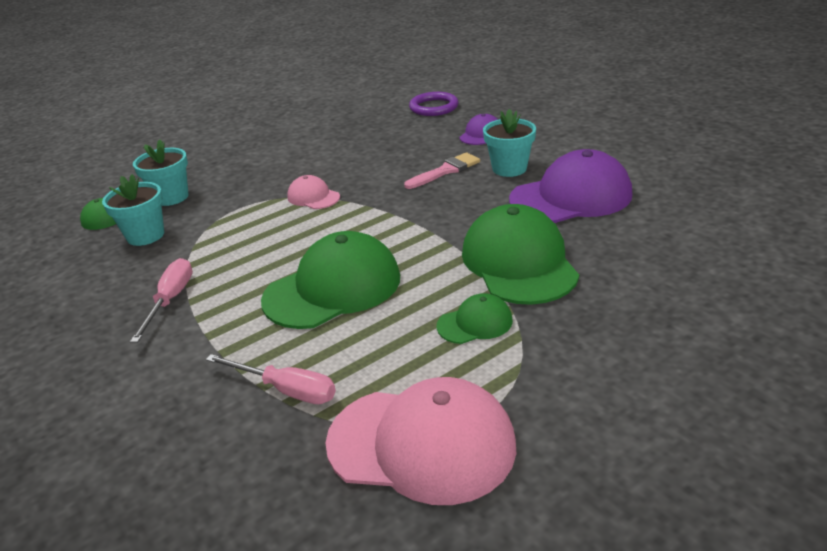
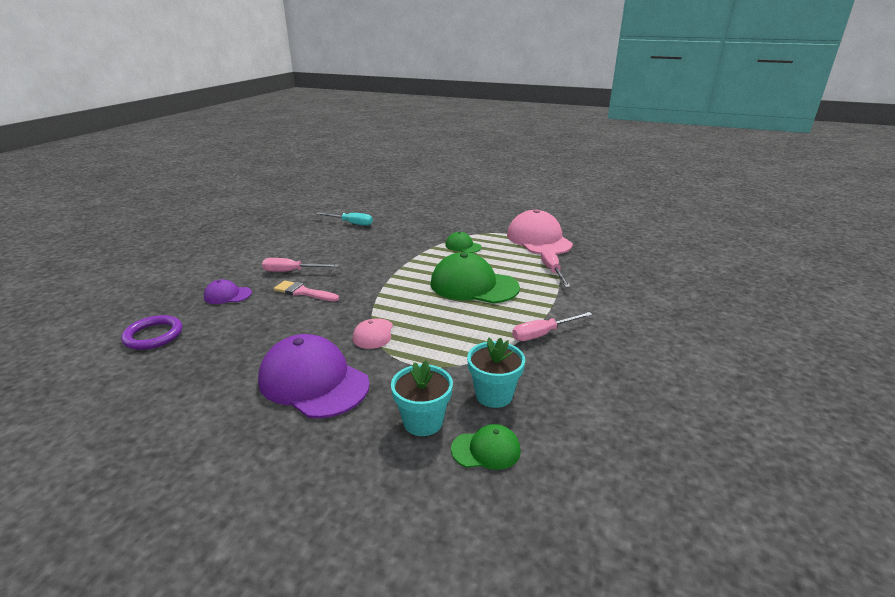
camera: 125 degrees left, 5 degrees down
green cap [462,204,579,305] -> none
turquoise flower pot [483,109,536,177] -> pink screwdriver [262,258,338,272]
purple cap [509,149,632,223] -> purple cap moved to [258,334,370,418]
none -> turquoise screwdriver [316,212,373,226]

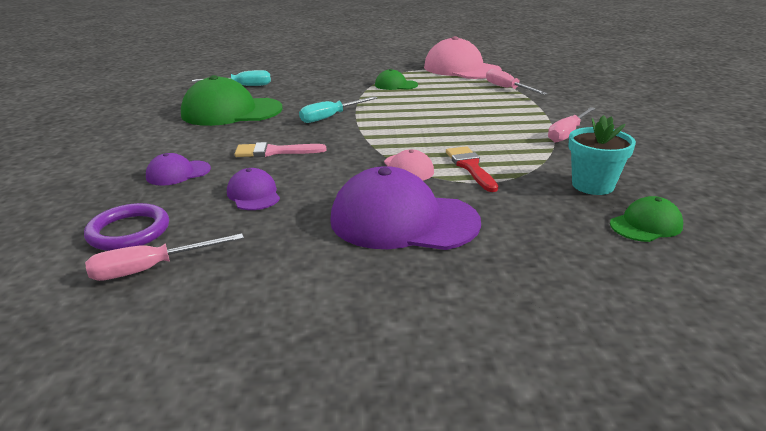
camera: 25 degrees left, 0 degrees up
pink screwdriver [262,258,338,272] -> pink screwdriver moved to [85,233,244,281]
turquoise flower pot [391,360,453,436] -> none
green cap [431,252,520,304] -> green cap moved to [181,75,283,126]
none -> purple cap [227,168,280,210]
none -> turquoise screwdriver [299,96,378,123]
none -> red brush [446,146,498,192]

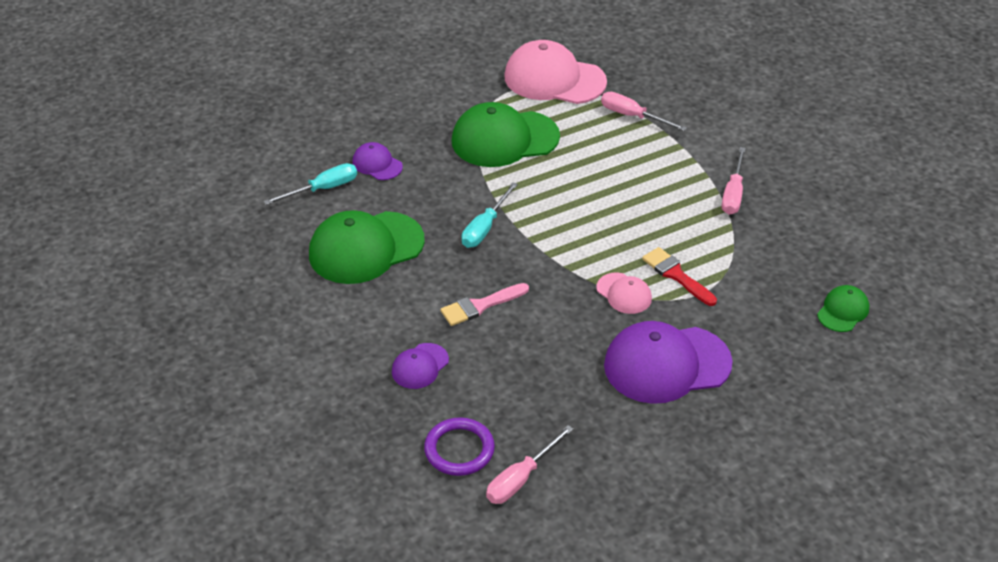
camera: 25 degrees left, 15 degrees up
purple cap [227,168,280,210] -> purple cap moved to [352,142,403,180]
green cap [375,69,418,90] -> green cap [452,102,560,167], size x2.04
turquoise flower pot [568,115,636,195] -> none

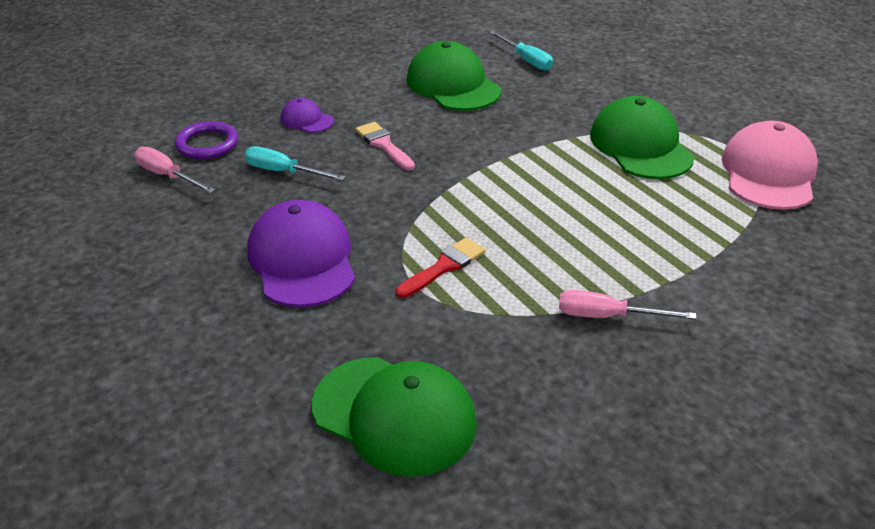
camera: 85 degrees right, 5 degrees down
purple cap [352,142,403,180] -> none
turquoise screwdriver [462,182,518,248] -> turquoise screwdriver moved to [244,146,345,181]
pink cap [596,272,652,314] -> none
pink screwdriver [601,92,687,131] -> none
green cap [817,285,869,332] -> green cap [312,357,477,477], size x2.04

